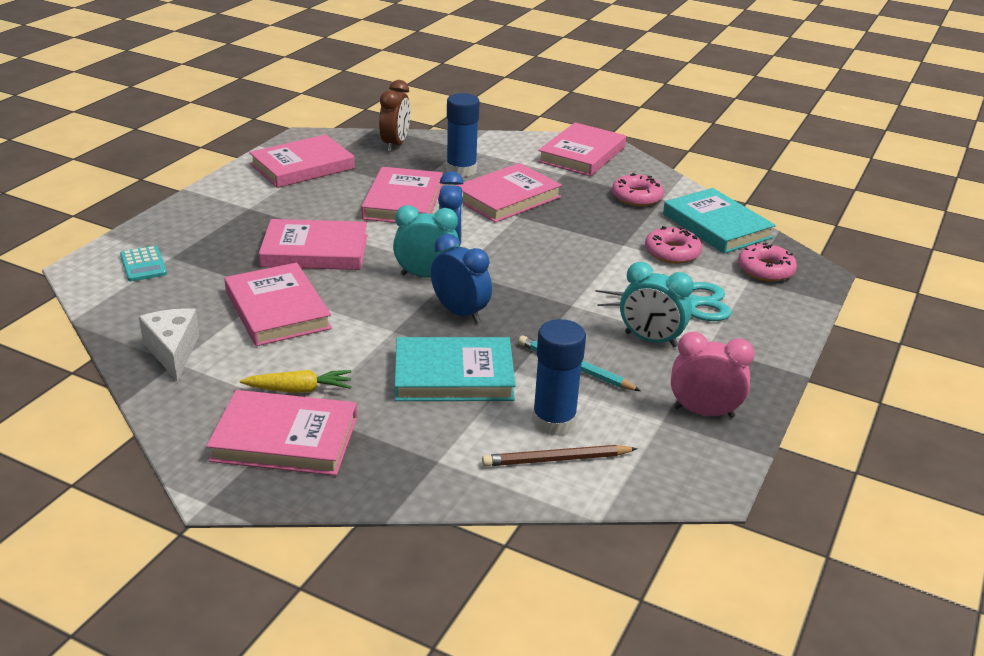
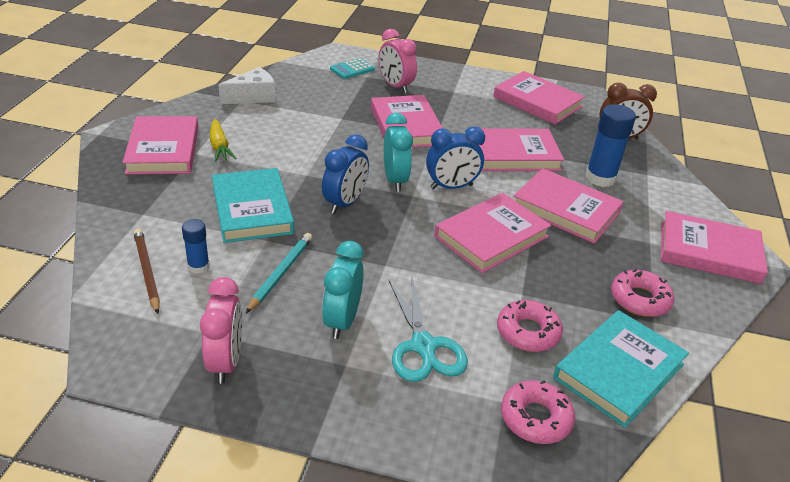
camera: 75 degrees right, 5 degrees up
pink book [224,263,332,346] -> pink book moved to [434,193,551,273]
blue glue stick [532,319,586,436] -> blue glue stick [182,219,210,274], size x0.57
none -> pink clock [379,29,417,94]

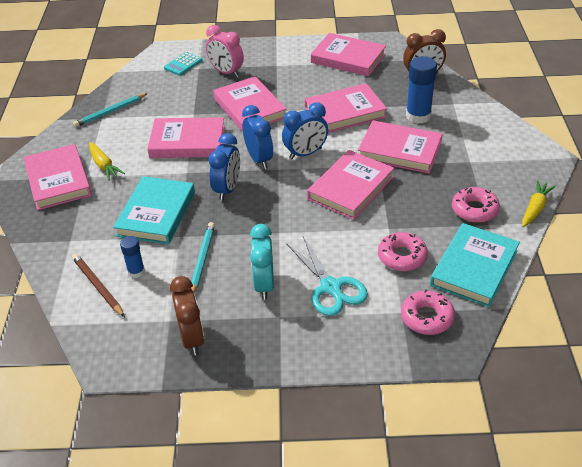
camera: 10 degrees left, 5 degrees up
pink clock [200,277,242,384] -> brown clock [170,276,204,355]
turquoise book [212,168,294,243] -> turquoise book turned 45 degrees clockwise [113,176,195,244]
white cheese [219,67,275,104] -> turquoise pencil [73,93,148,127]
turquoise clock [384,112,413,192] -> blue clock [242,105,273,169]
pink book [661,211,768,284] -> pink book moved to [147,117,225,158]
none -> yellow carrot [522,180,556,227]

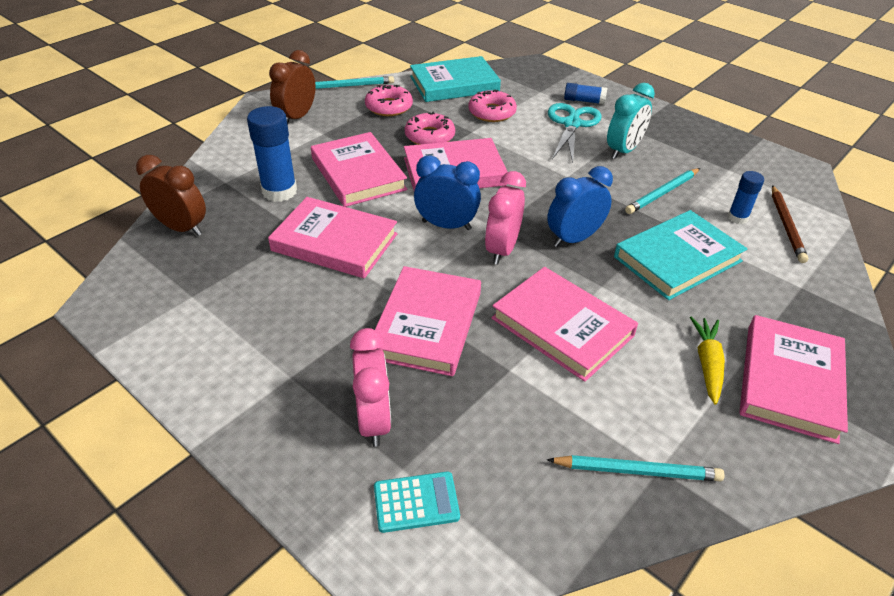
camera: 140 degrees left, 0 degrees up
brown clock [170,276,204,355] -> brown clock moved to [269,50,316,125]
blue clock [242,105,273,169] -> pink clock [485,171,526,265]
pink book [311,33,386,76] -> none
pink donut [401,289,455,335] -> pink donut moved to [405,112,455,145]
yellow carrot [522,180,556,227] -> turquoise pencil [315,76,394,89]
none -> blue glue stick [564,83,607,105]

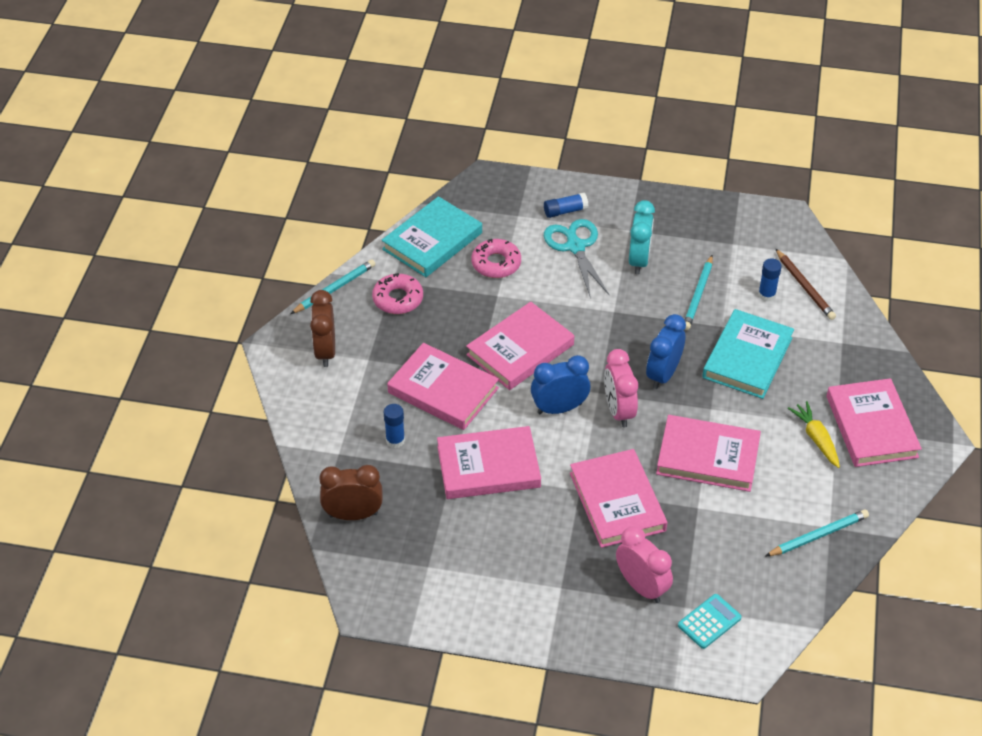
camera: 30 degrees left, 5 degrees up
blue glue stick [247,106,297,202] -> blue glue stick [384,404,405,448], size x0.57
pink donut [405,112,455,145] -> none

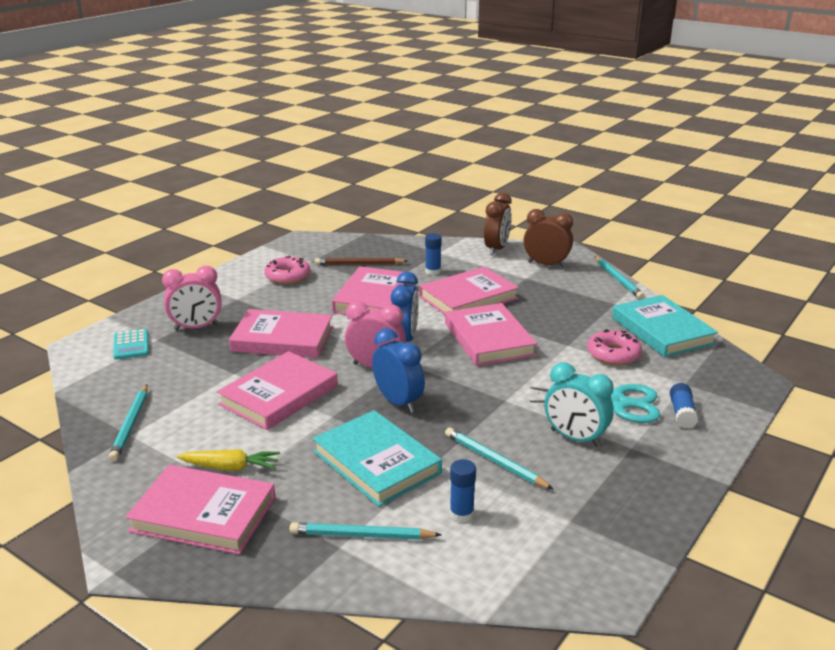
camera: 115 degrees right, 20 degrees down
brown clock [319,465,383,520] -> brown clock moved to [484,192,512,255]
pink donut [372,273,423,314] -> pink donut moved to [264,255,310,284]
brown pencil [776,249,836,320] -> brown pencil moved to [315,258,407,265]
none -> turquoise pencil [290,523,441,540]

